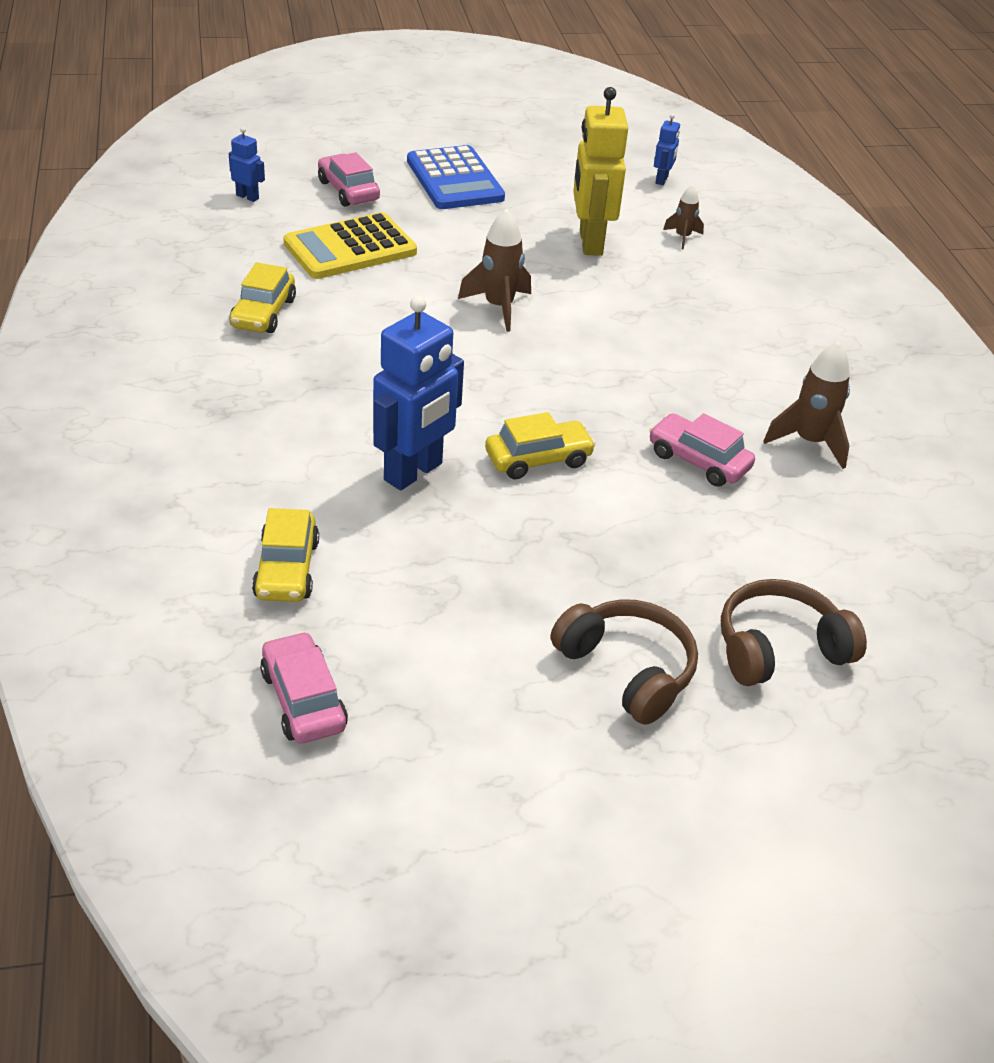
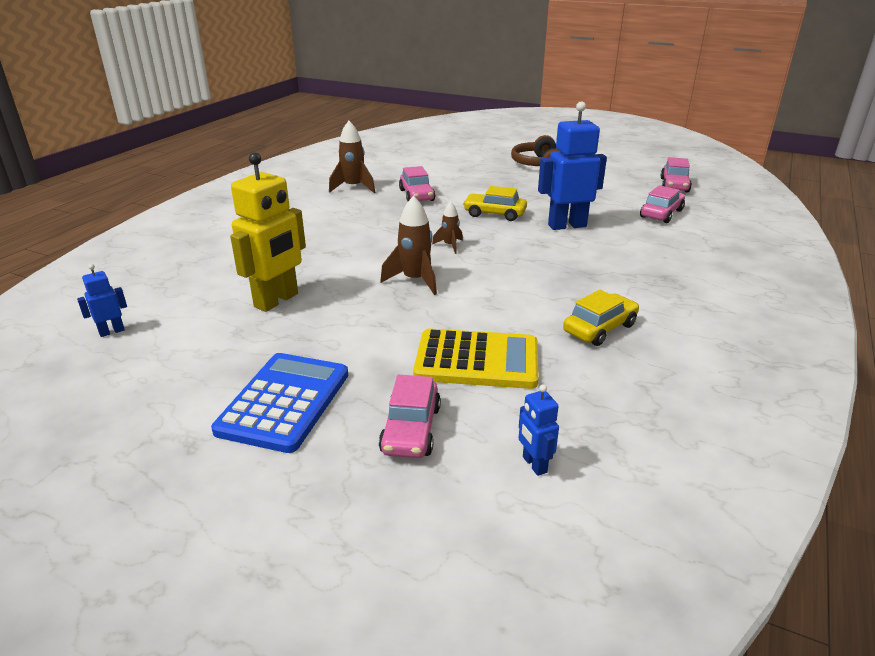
camera: 140 degrees left, 10 degrees down
yellow car [252,508,319,602] -> pink car [640,185,685,223]
brown rocket [663,184,704,249] -> brown rocket moved to [432,201,463,254]
brown headphones [721,579,867,686] -> none

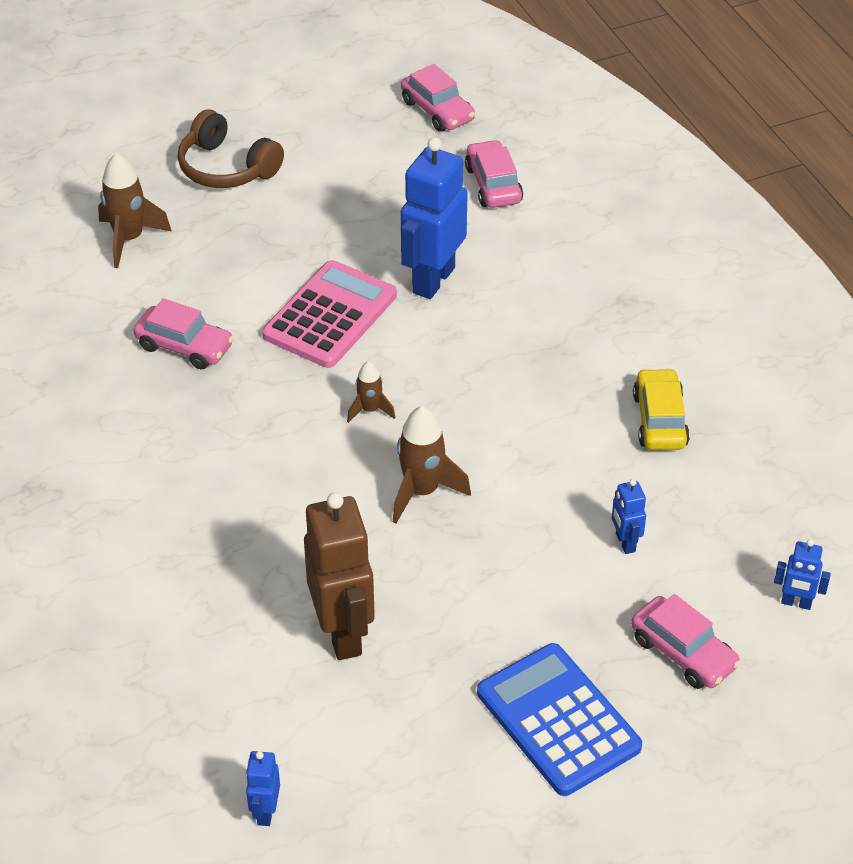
camera: 50 degrees left, 15 degrees up
yellow robot [230,152,306,312] -> brown robot [304,492,375,660]
brown rocket [329,121,375,193] -> brown rocket moved to [98,153,172,268]
yellow calculator [413,329,539,389] -> blue robot [612,479,646,554]
yellow car [463,186,527,221] -> pink calculator [262,260,397,368]

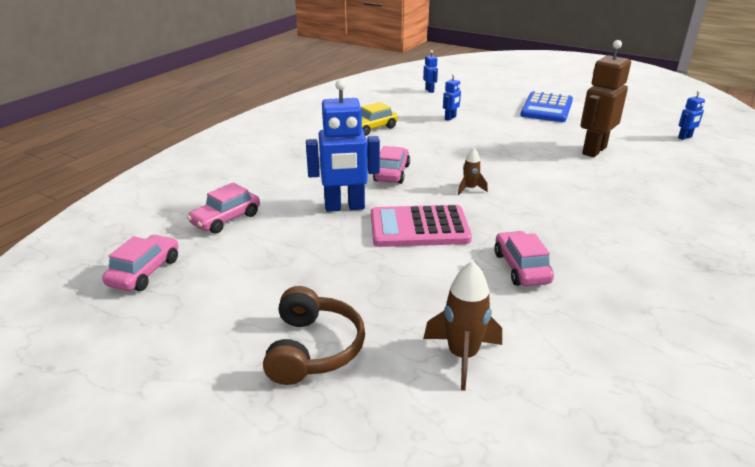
camera: 125 degrees left, 15 degrees down
brown rocket [393,406,471,523] -> none
pink car [631,594,741,689] -> pink car moved to [373,146,410,184]

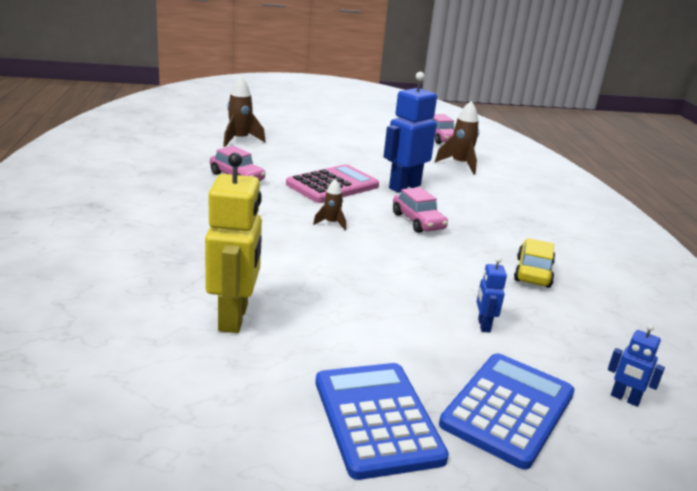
camera: 140 degrees right, 5 degrees down
pink car [187,183,260,234] -> brown rocket [435,101,479,174]
brown headphones [263,286,365,385] -> none
brown robot [580,40,631,157] -> yellow robot [205,153,262,333]
blue robot [678,90,705,140] -> none
none -> blue calculator [439,353,575,469]

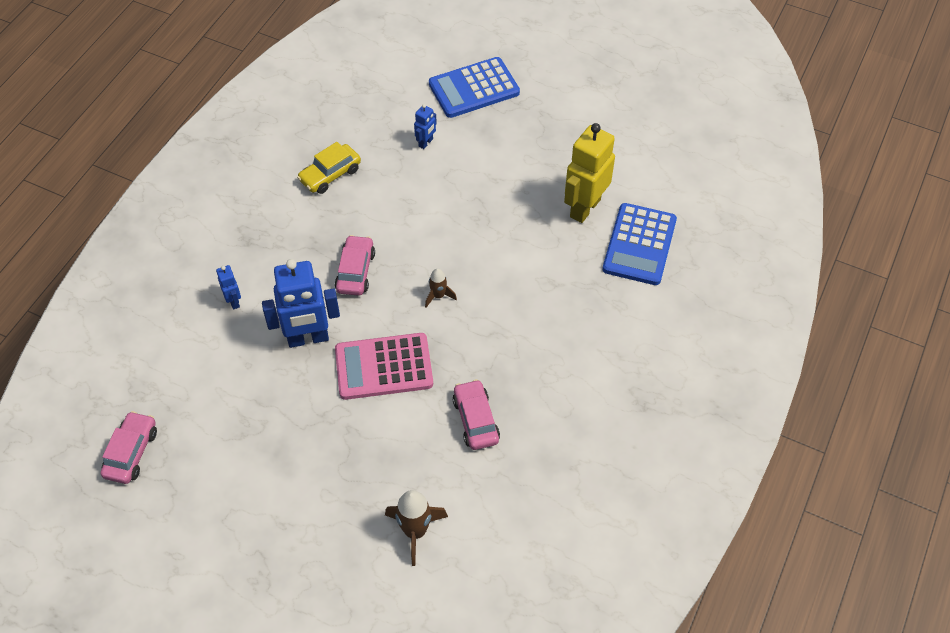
camera: 145 degrees left, 30 degrees up
blue calculator [315,363,449,480] -> blue calculator moved to [602,203,677,285]
brown rocket [435,101,479,174] -> none
blue robot [608,324,665,407] -> blue robot moved to [216,265,241,310]

